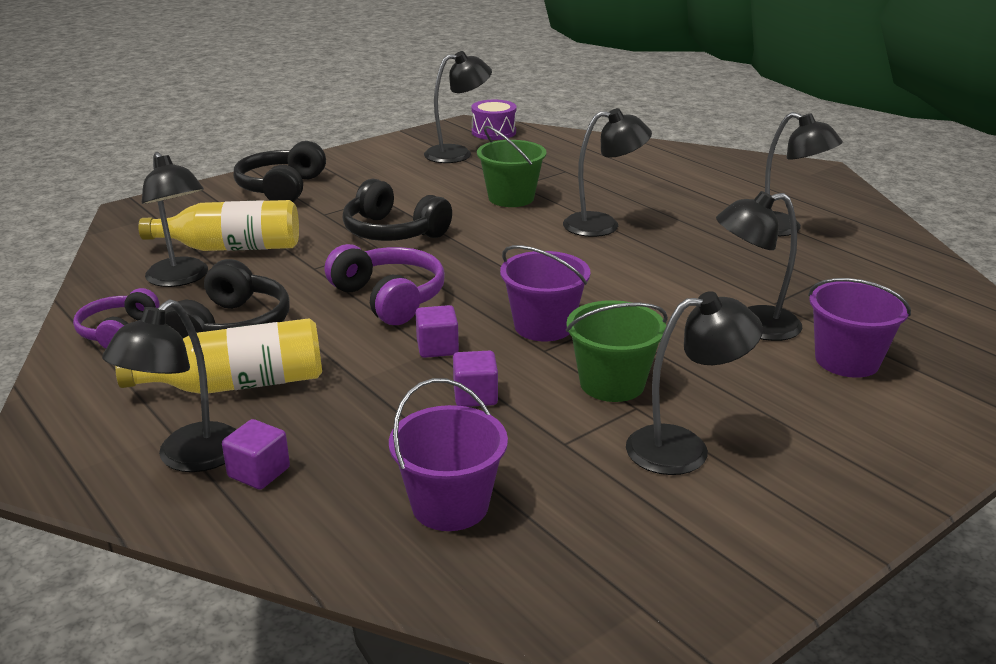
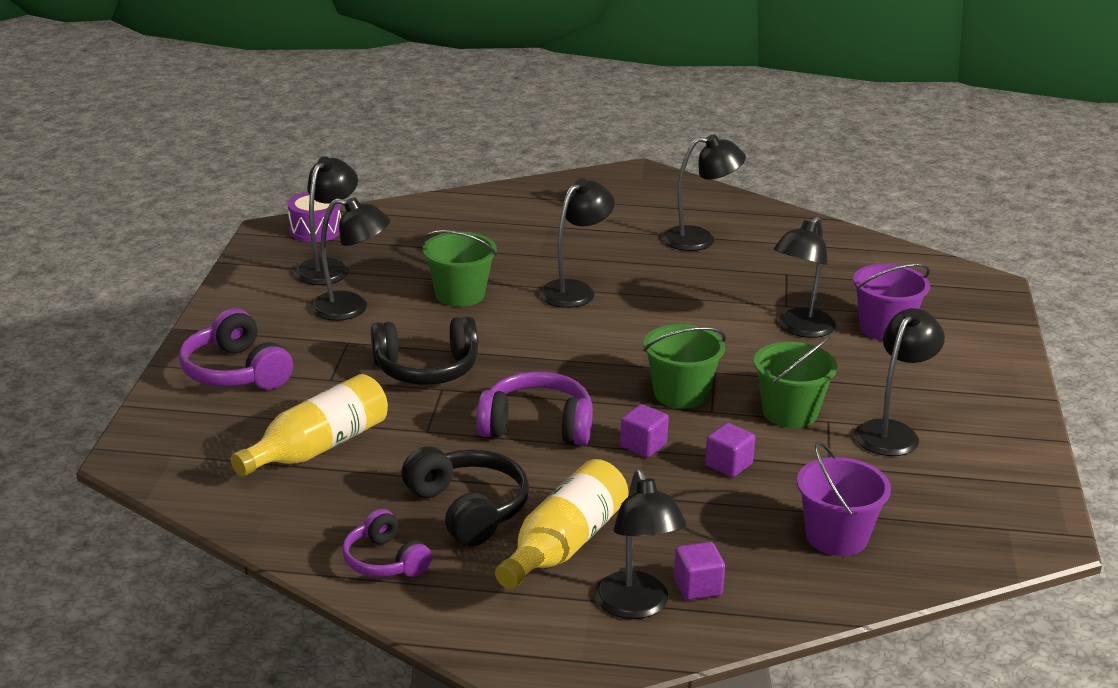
camera: 45 degrees left, 0 degrees up
black lamp [142,152,208,287] -> black lamp moved to [310,197,390,321]
black headphones [234,141,326,202] -> purple headphones [179,308,293,389]
purple bucket [500,245,590,341] -> green bucket [643,324,726,409]

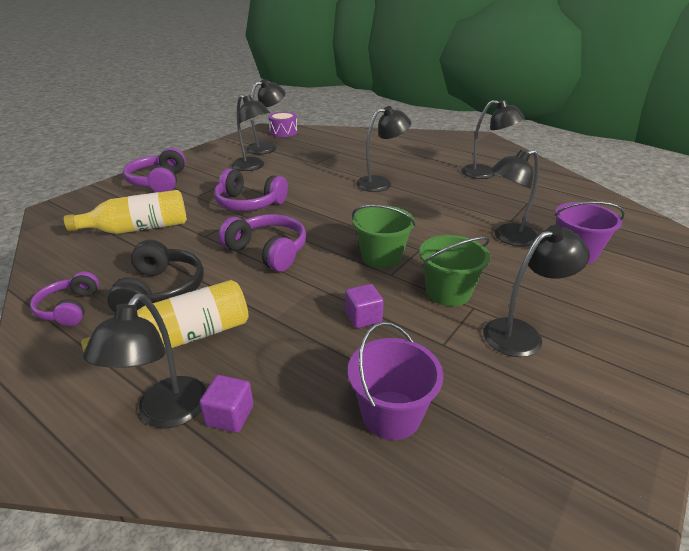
camera: 30 degrees right, 5 degrees up
black headphones [371,317,478,385] -> purple headphones [214,169,288,211]
green bucket [422,230,497,307] -> none
purple cube [620,404,669,457] -> none

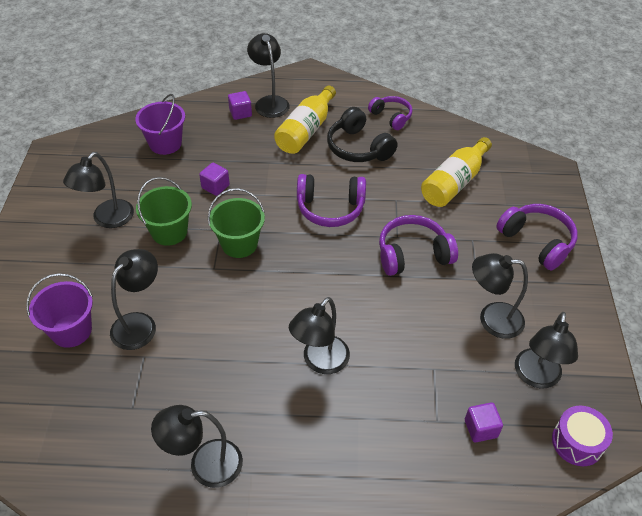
camera: 145 degrees right, 15 degrees up
none -> purple cube [465,402,503,443]

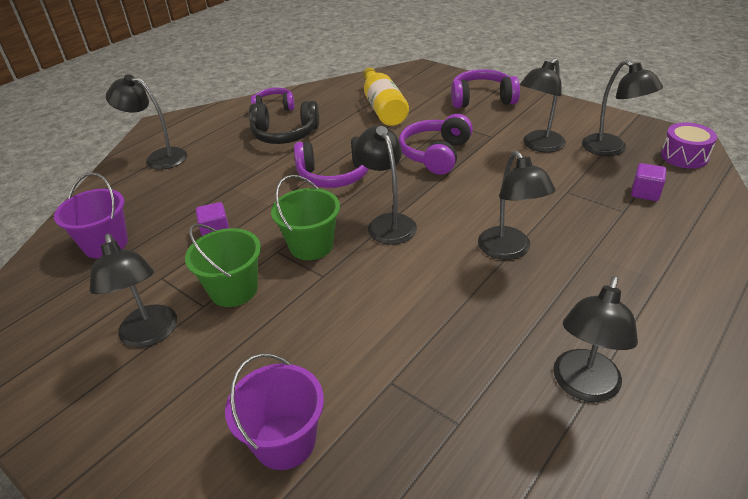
camera: 50 degrees left, 10 degrees down
black lamp [110,249,158,350] -> black lamp moved to [354,126,417,245]
purple cube [228,91,252,120] -> none
yellow bottle [274,86,336,154] -> none
purple headphones [297,174,366,227] -> purple headphones turned 45 degrees clockwise [294,137,369,188]

